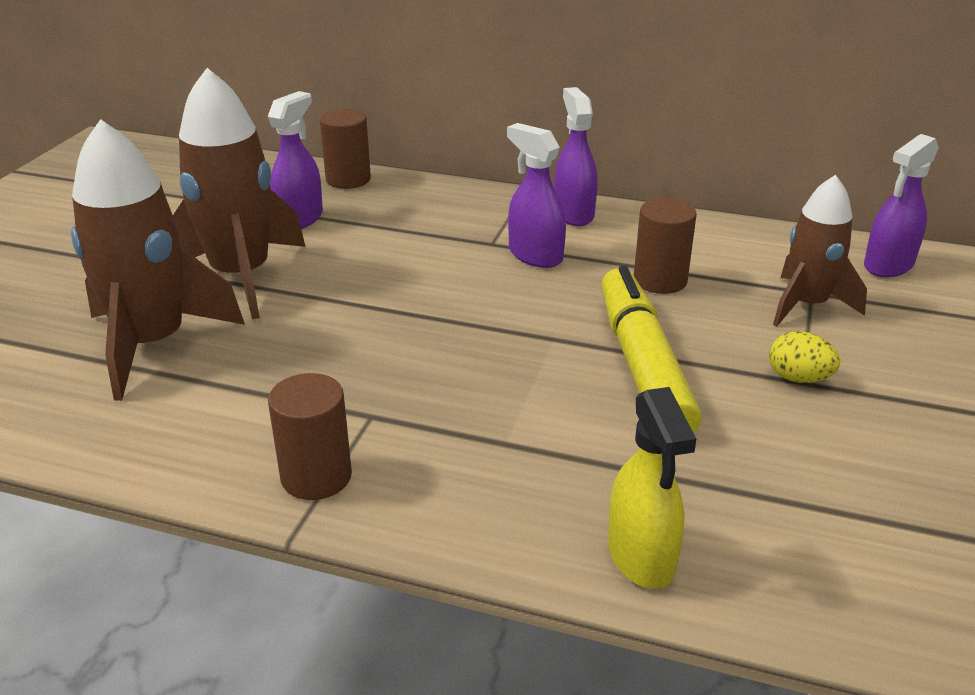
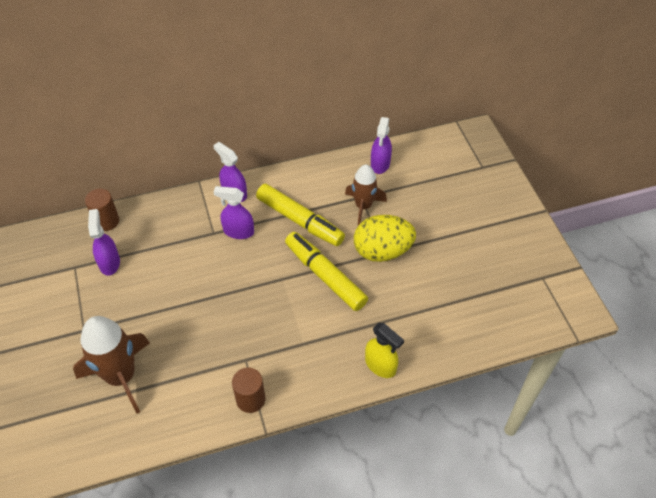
camera: 35 degrees left, 20 degrees up
brown rocket [173,68,306,319] -> none
brown cylinder [634,198,696,294] -> yellow marker [256,184,345,246]
yellow egg [769,331,840,383] -> yellow egg [354,215,416,262], size x2.18

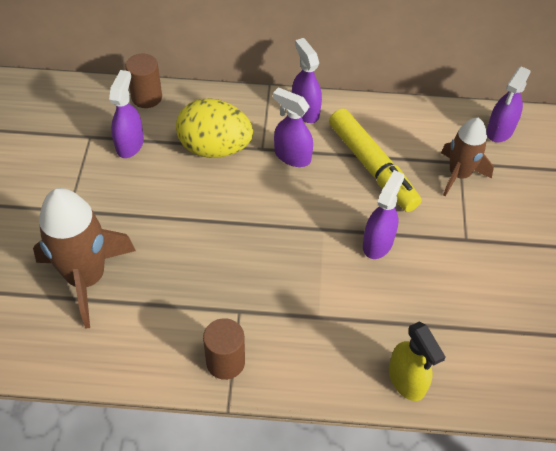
camera: 20 degrees right, 0 degrees up
yellow marker [285,232,368,311] -> purple spray bottle [363,170,404,259]
yellow egg [354,215,416,262] -> yellow egg moved to [176,98,253,158]

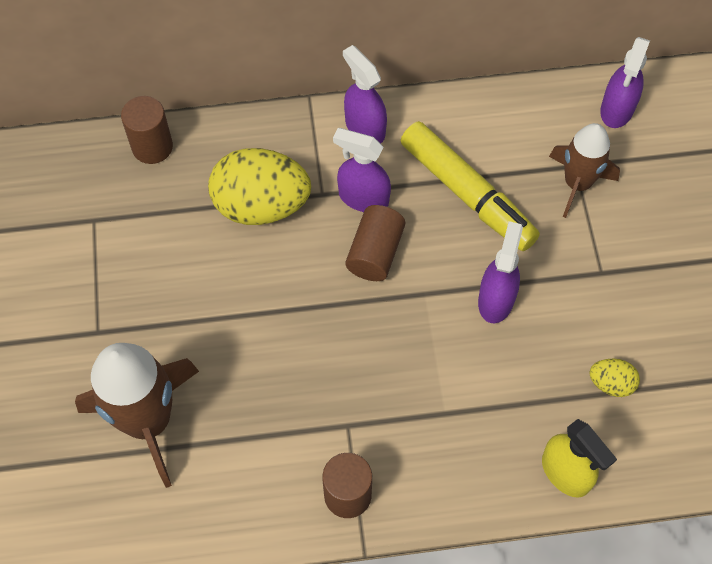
camera: 10 degrees left, 10 degrees up
purple spray bottle [109,70,144,158] -> none
none -> brown cylinder [345,205,405,281]
none -> yellow egg [589,359,640,397]

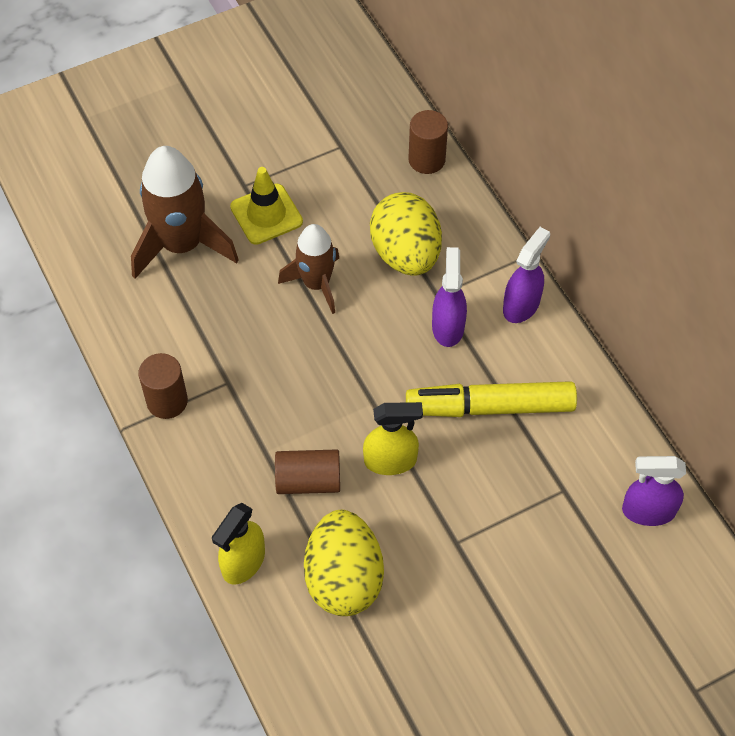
camera: 70 degrees right, 5 degrees down
brown cylinder [345,205,405,281] -> brown cylinder moved to [275,449,340,494]
yellow marker [401,121,540,251] -> yellow marker turned 60 degrees clockwise [406,381,577,417]
purple spray bottle [478,221,523,323] -> yellow spray bottle [363,402,423,475]
brown rocket [549,123,620,218] -> brown rocket moved to [278,224,339,314]
yellow egg [589,359,640,397] -> yellow egg [304,510,384,616], size x2.18
none -> yellow traffic cone [230,167,303,245]

